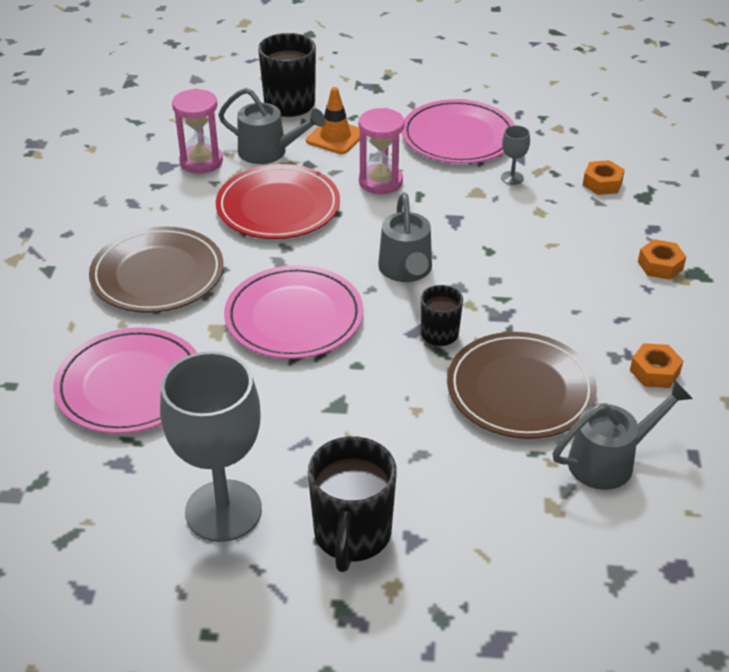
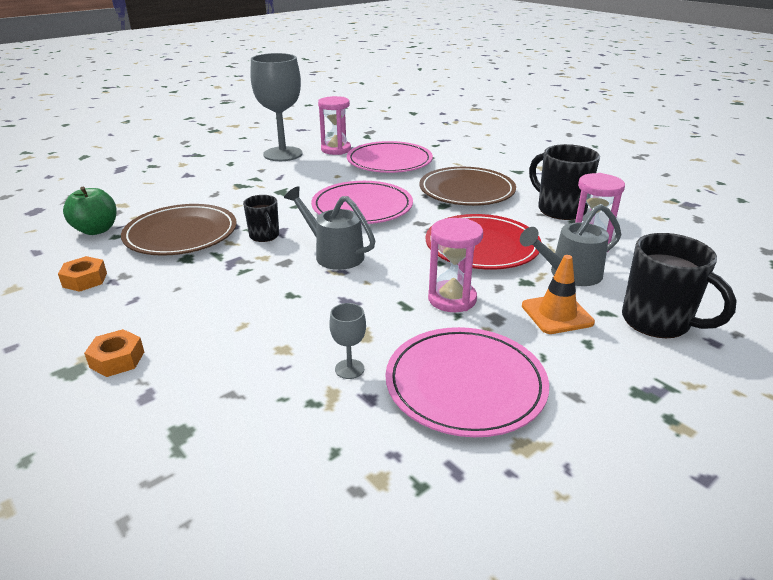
camera: 135 degrees right, 10 degrees down
black mug [308,436,397,572] -> black mug moved to [529,144,600,220]
grey watering can [553,380,693,490] -> green apple [63,187,116,235]
orange nut [583,160,625,195] -> none
none -> pink hourglass [318,96,351,155]

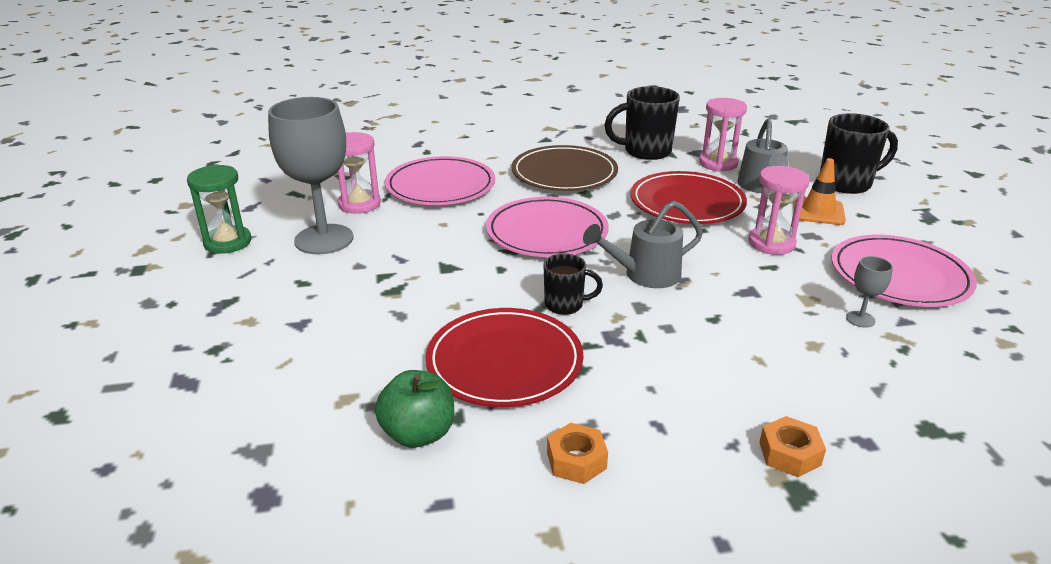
camera: 60 degrees left, 0 degrees up
brown plate [121,204,236,256] -> red plate [425,308,584,407]
none -> green hourglass [187,164,251,254]

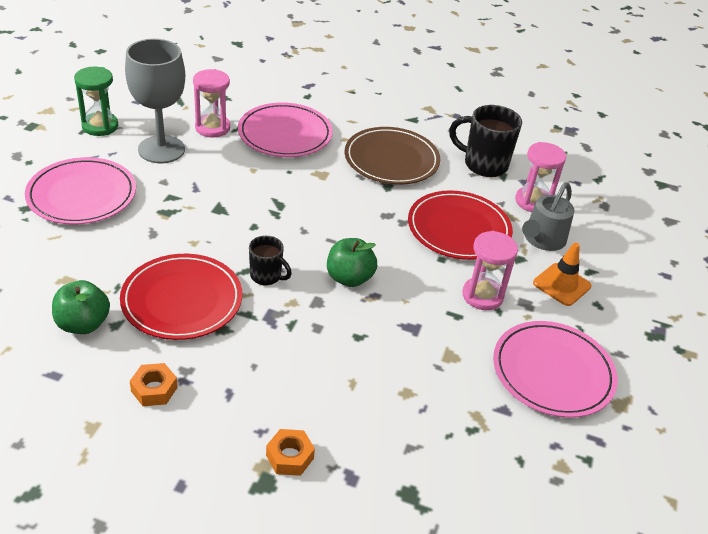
camera: 25 degrees right, 10 degrees up
pink plate [486,197,609,257] -> pink plate moved to [25,157,136,225]
grey watering can [583,201,703,288] -> green apple [327,238,377,287]
black mug [820,113,898,194] -> none
grey goblet [846,256,893,328] -> none

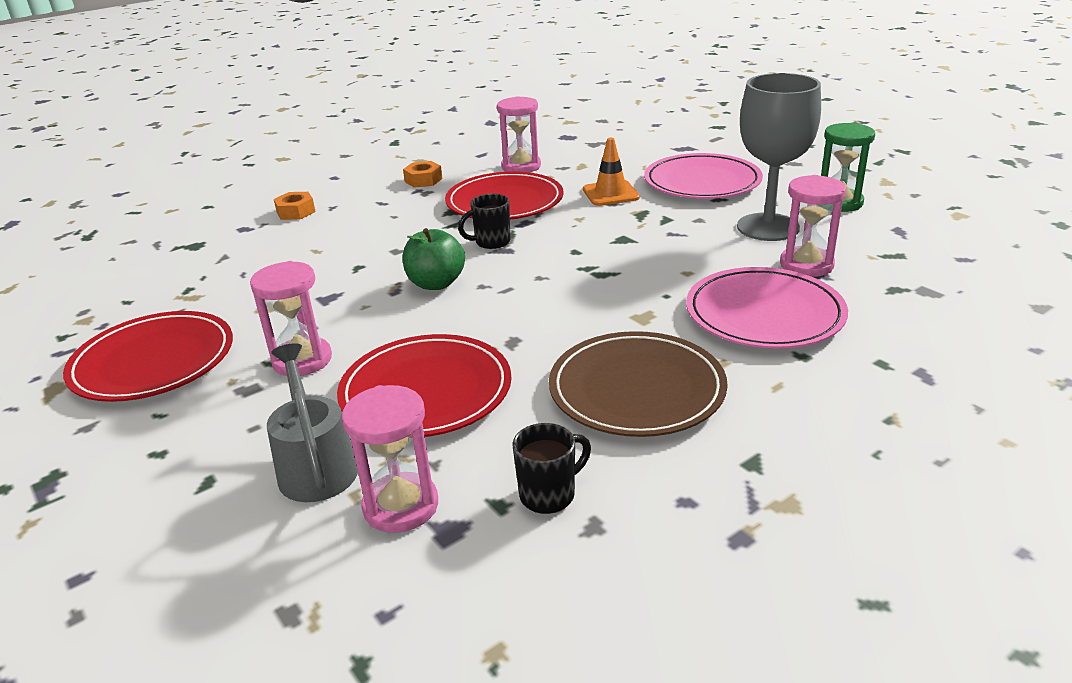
camera: 130 degrees right, 10 degrees down
green apple [52,280,110,334] -> pink hourglass [497,96,541,172]
black mug [449,105,522,177] -> black mug [513,423,591,514], size x0.58
pink plate [493,321,618,418] -> red plate [63,311,233,402]
orange traffic cone [533,243,592,306] -> orange traffic cone moved to [583,138,640,206]

